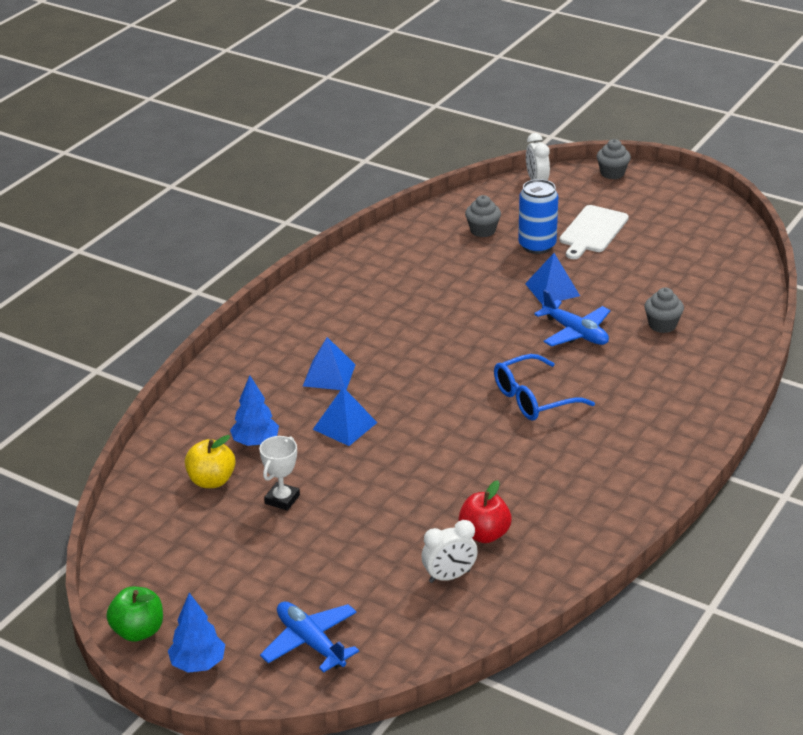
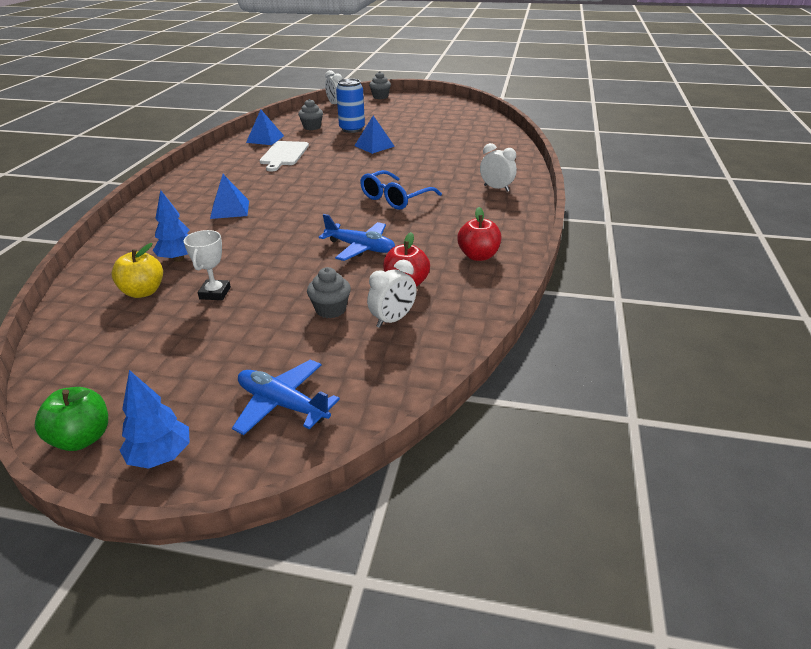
camera: 20 degrees left, 0 degrees up
blue pyramid [313,387,377,446] -> blue pyramid moved to [246,110,284,145]
blue plane [534,290,610,347] -> blue plane moved to [319,214,395,261]
white cutting board [560,205,629,259] -> white cutting board moved to [259,141,309,172]
grey cupcake [644,287,684,333] -> grey cupcake moved to [307,267,351,318]
none -> red apple [457,207,501,261]
none -> white clock [480,143,517,192]

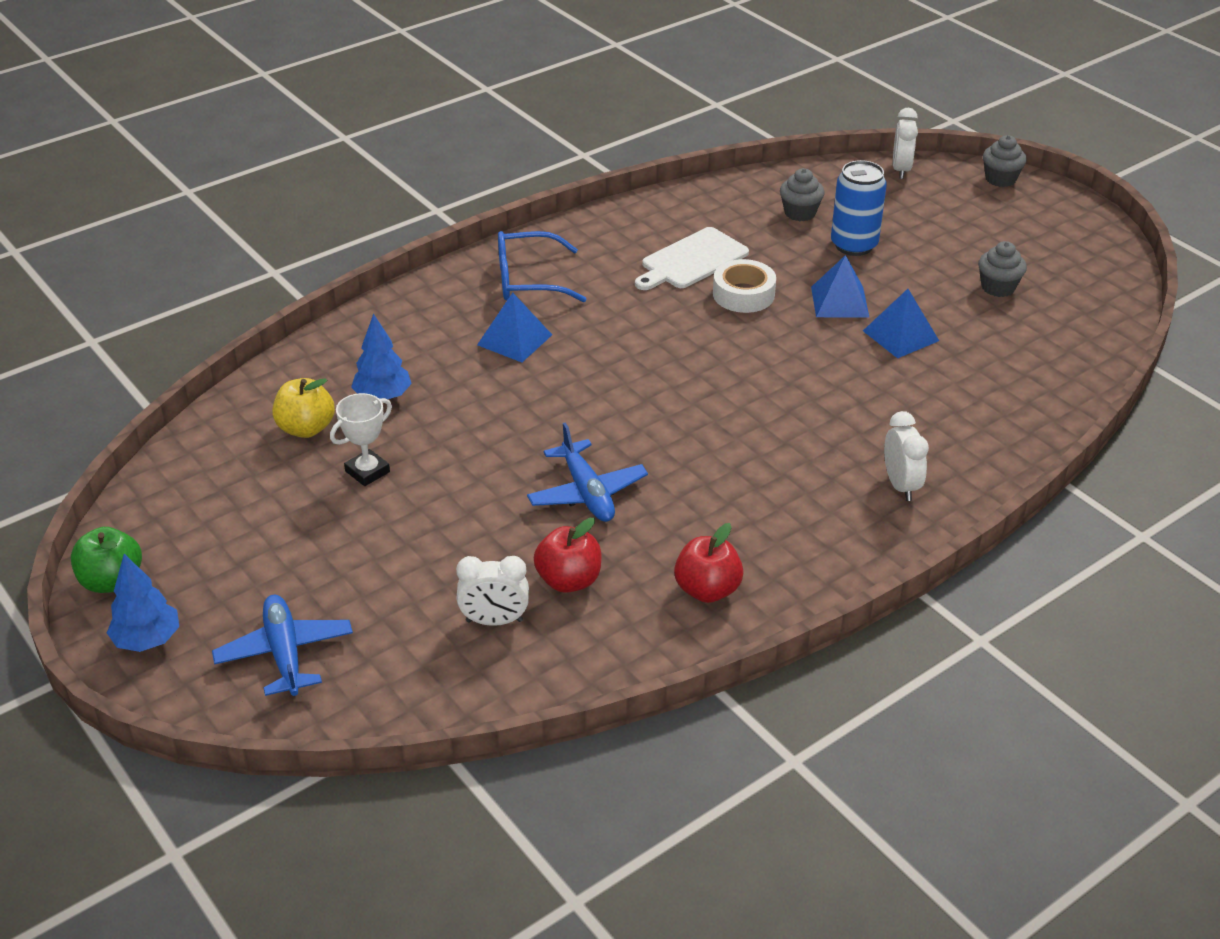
camera: 40 degrees right, 5 degrees up
blue pyramid [246,110,284,145] -> blue pyramid moved to [863,289,939,358]
grey cupcake [307,267,351,318] -> grey cupcake moved to [978,241,1027,297]
blue glasses [360,170,442,210] -> blue glasses moved to [498,231,586,302]
none -> white tape [713,259,776,313]

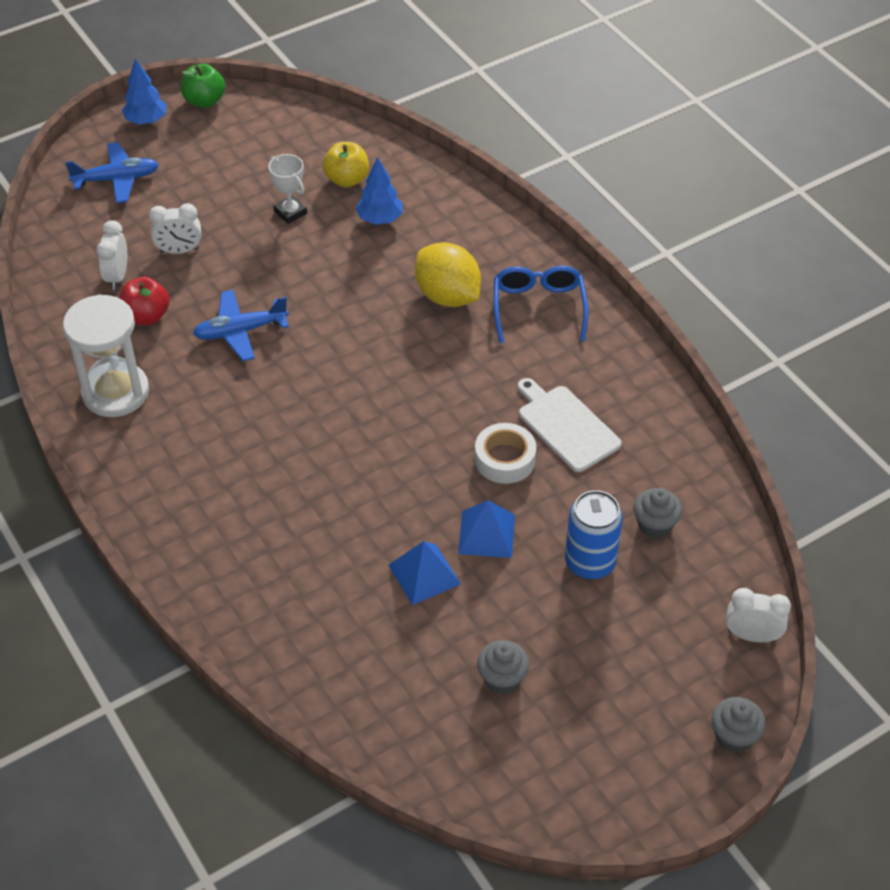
camera: 95 degrees right, 10 degrees up
blue pyramid [477,293,552,362] -> yellow lemon [415,242,481,307]
red apple [674,523,743,603] -> white hourglass [63,294,149,417]
white clock [884,411,929,501] -> white clock moved to [149,203,201,254]

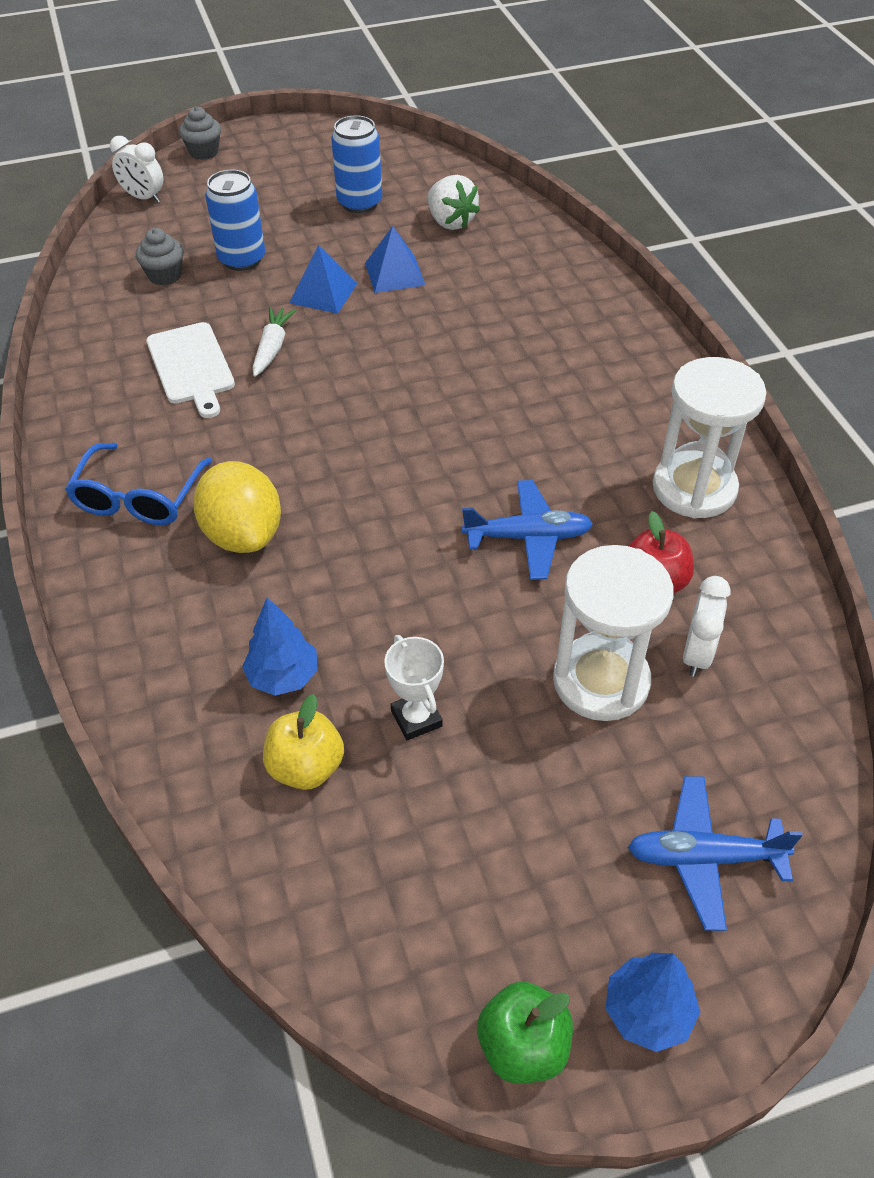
camera: 165 degrees left, 0 degrees up
white clock [149,203,201,254] -> white hourglass [553,545,674,721]
white tape [475,423,536,484] -> white carrot [253,307,296,377]
grey cupcake [477,640,530,694] -> blue can [331,115,382,213]
none -> white strawberry [428,175,480,230]

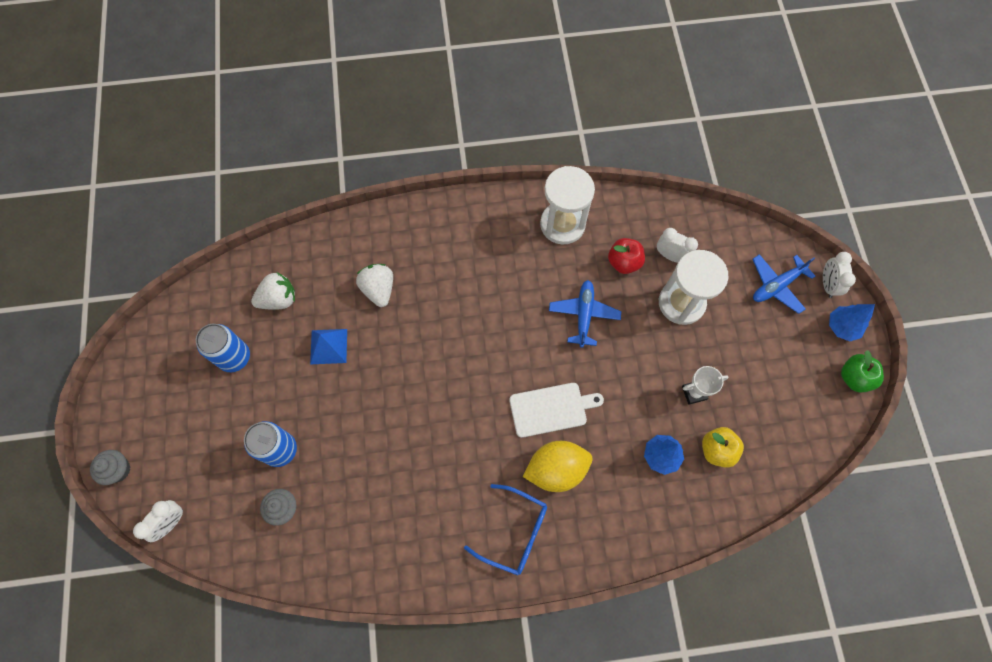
camera: 80 degrees left, 20 degrees up
white cutting board [146,322,235,418] -> white cutting board moved to [509,383,604,438]
white carrot [253,307,296,377] -> none
blue pyramid [289,245,357,314] -> none
blue plane [628,776,803,931] -> blue plane turned 45 degrees clockwise [753,254,815,314]
none -> white strawberry [356,264,393,307]
none -> white clock [823,252,856,298]

